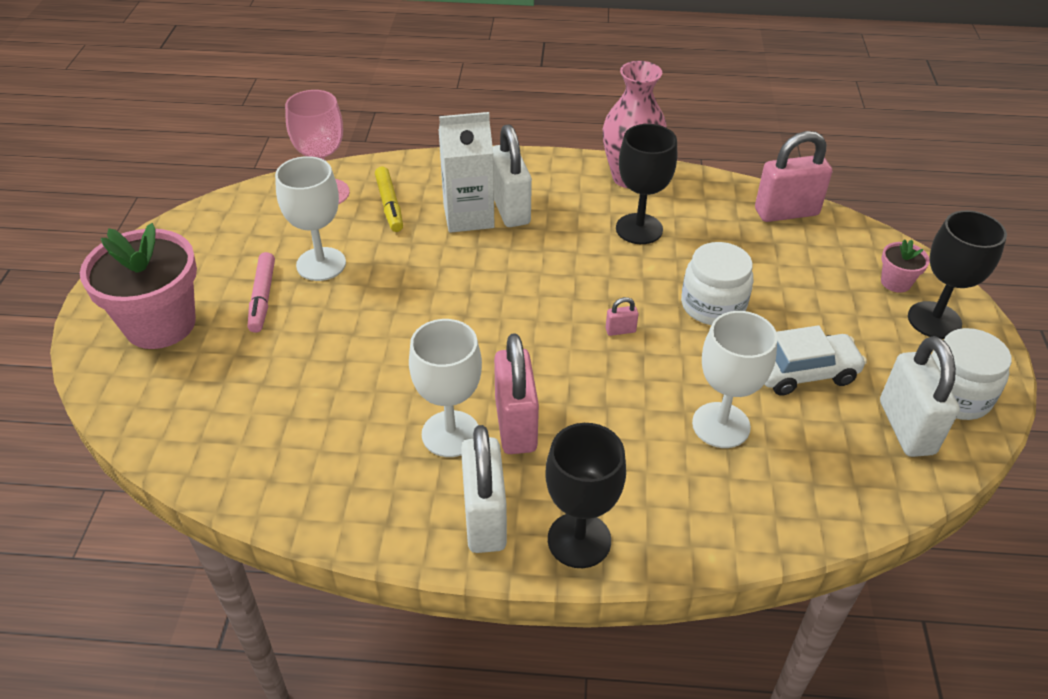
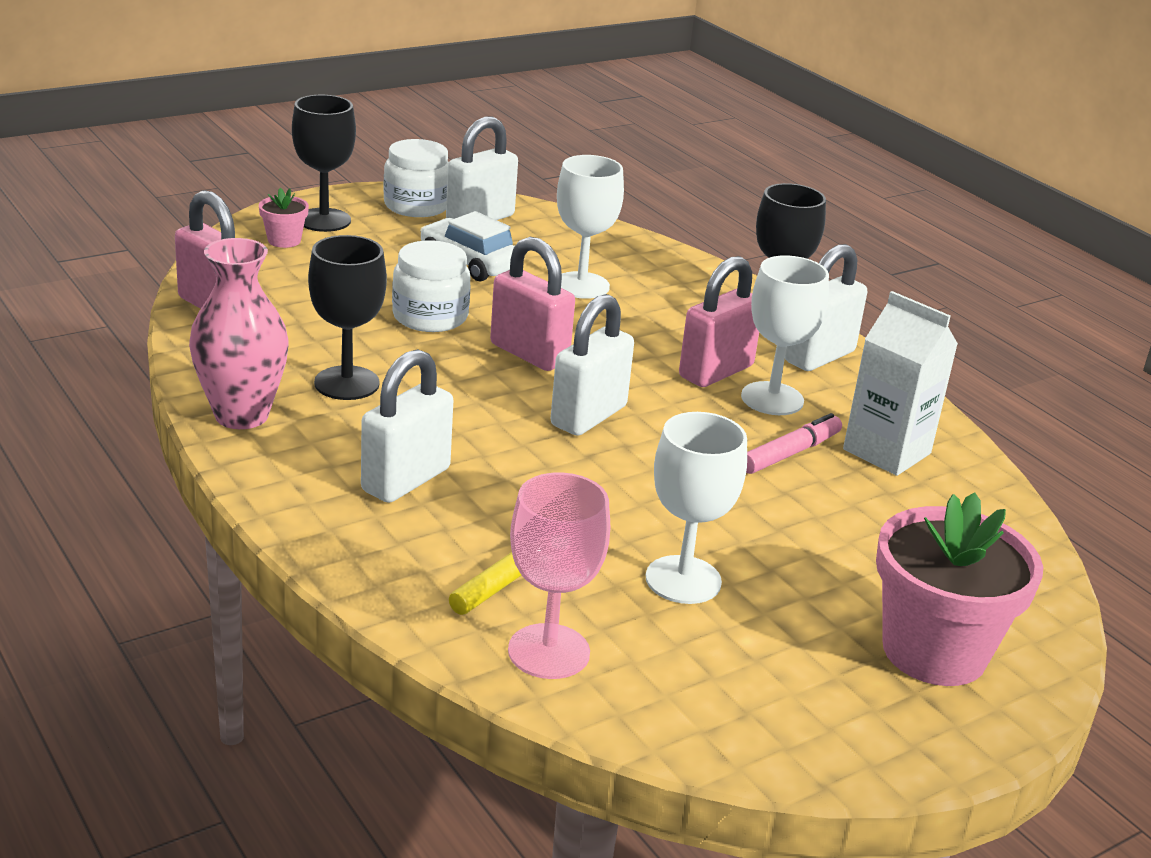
camera: 130 degrees left, 15 degrees down
pink marker [248,252,275,333] -> pink marker moved to [746,413,842,474]
white carton [439,112,495,233] -> white carton moved to [843,291,958,476]
pink padlock [606,297,639,336] -> pink padlock [490,237,575,371], size x2.40
none -> white padlock [551,294,634,436]

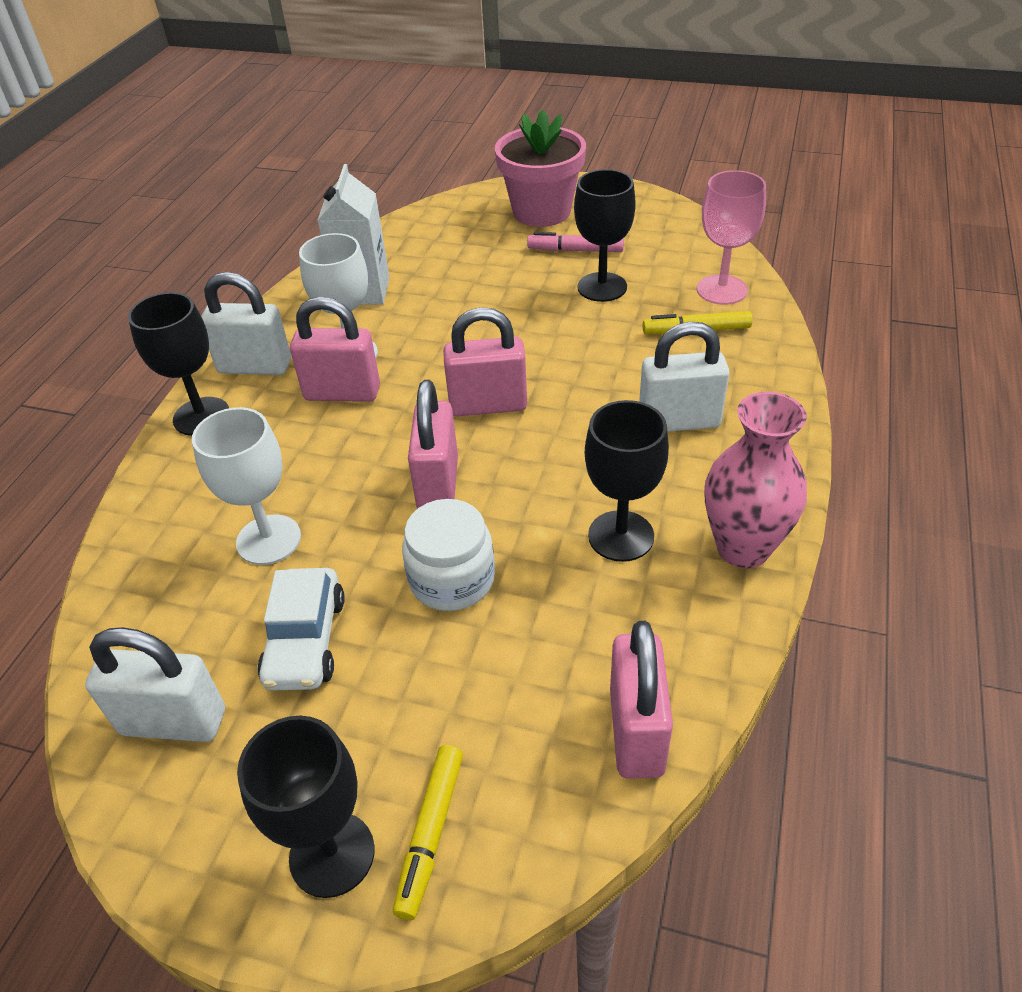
camera: 125 degrees left, 15 degrees up
pink flower pot [259,188,309,248] -> yellow marker [393,745,463,920]
white jar [383,139,449,217] -> none
white padlock [551,294,634,436] -> pink padlock [443,307,527,416]
white goblet [646,412,747,604] -> black goblet [574,169,636,302]
pink marker [746,413,842,474] -> pink marker moved to [527,232,624,252]

